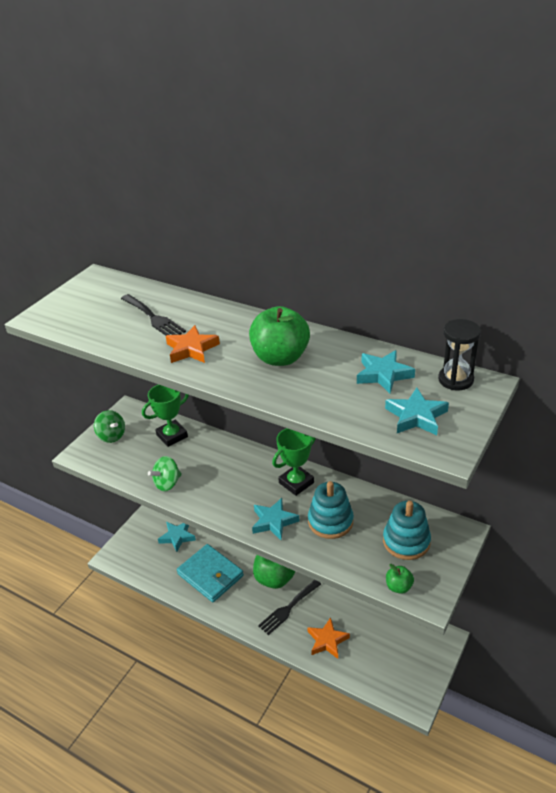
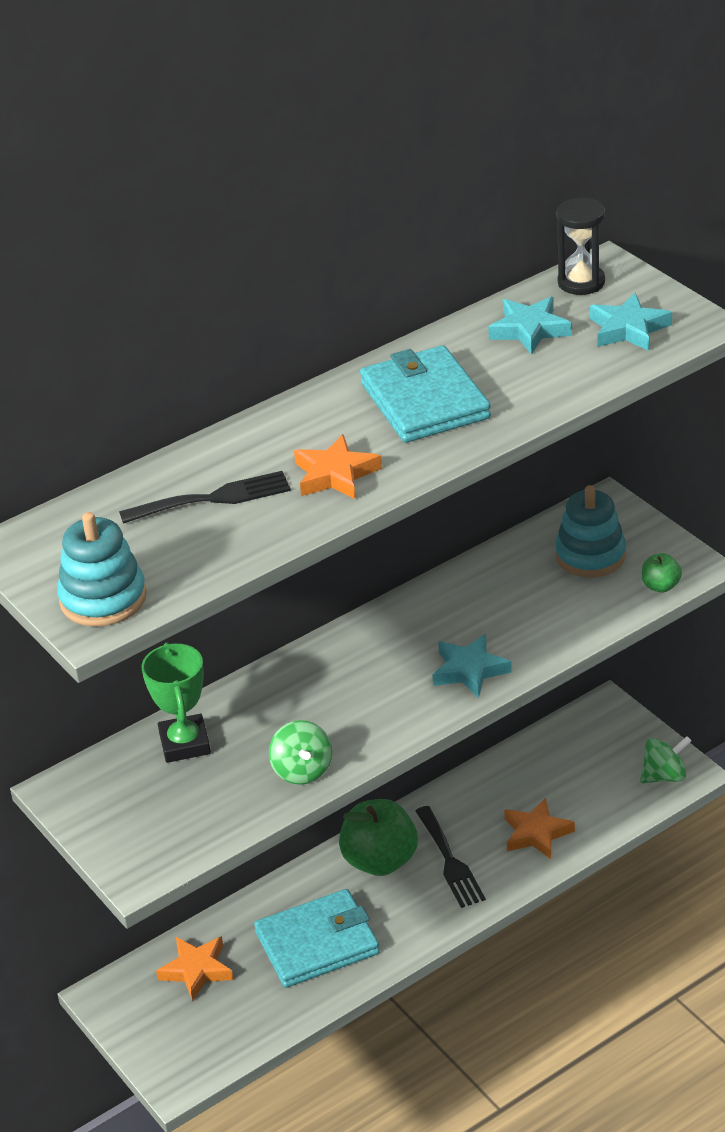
camera: 65 degrees left, 0 degrees up
green spinning top [94,410,125,443] -> green spinning top moved to [640,736,691,783]
turquoise star [158,522,196,552] -> orange star [156,936,233,1001]
green apple [249,306,310,366] -> turquoise wallet [360,345,491,443]
green trophy [272,428,316,496] -> none
turquoise stacking toy [308,481,354,539] -> turquoise stacking toy moved to [57,512,146,627]

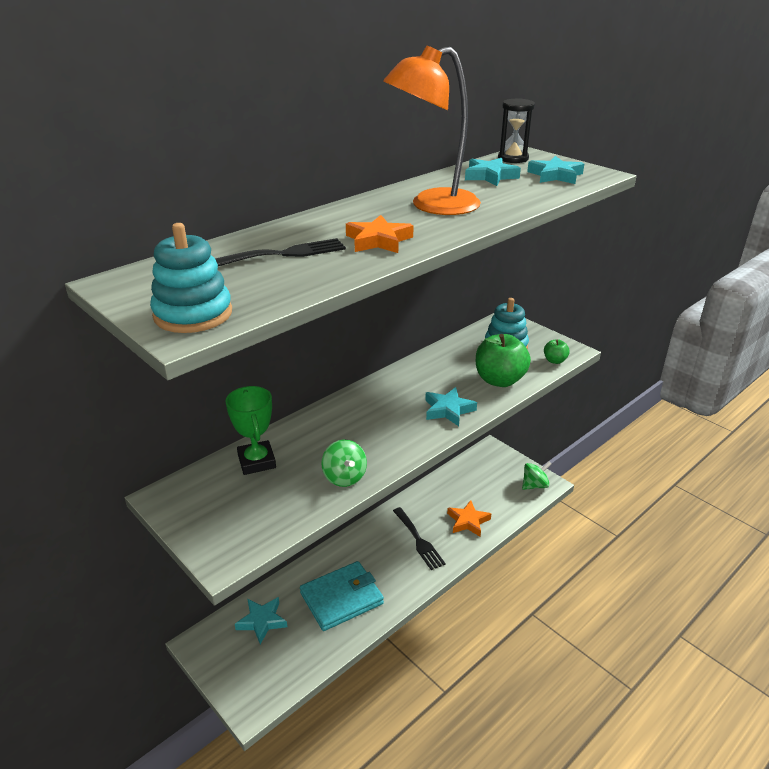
camera: 10 degrees left, 5 degrees down
orange star [156,936,233,1001] -> turquoise star [235,597,287,644]
green apple [339,799,418,876] -> green apple moved to [476,334,531,387]
turquoise wallet [360,345,491,443] -> orange lamp [383,46,481,215]

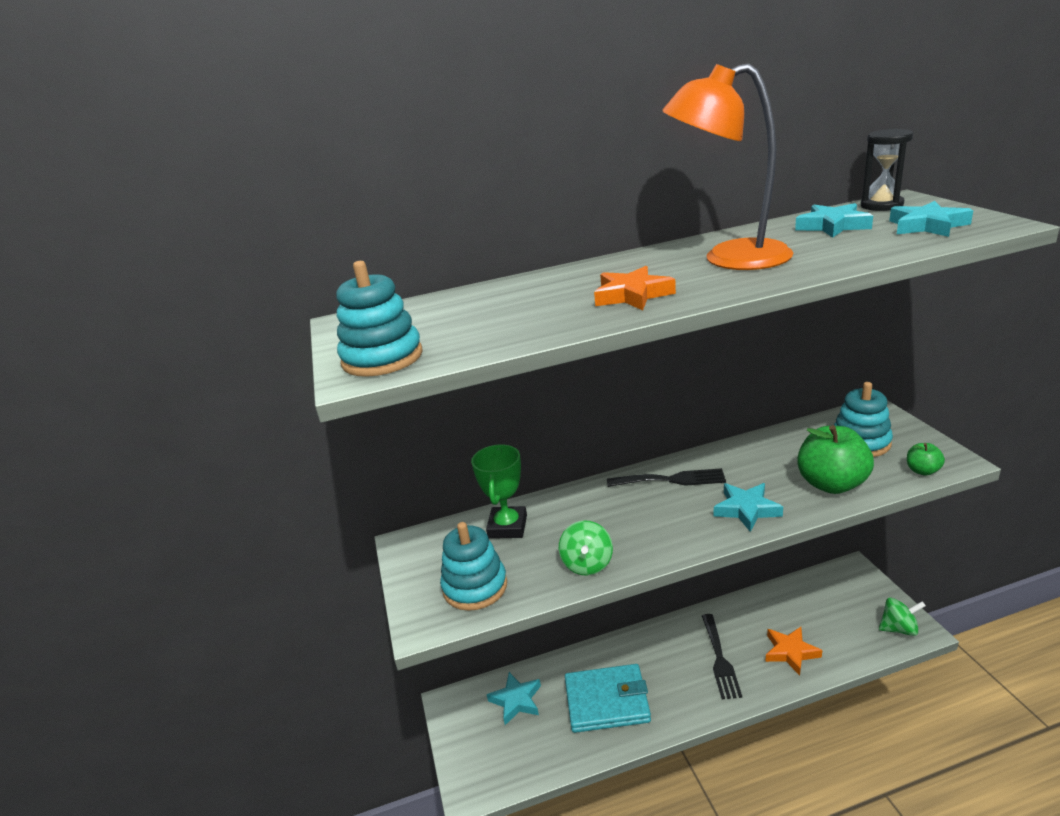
camera: 30 degrees right, 5 degrees down
black fork [215,238,346,266] -> black fork moved to [607,468,726,487]
none -> turquoise stacking toy [440,522,507,611]

